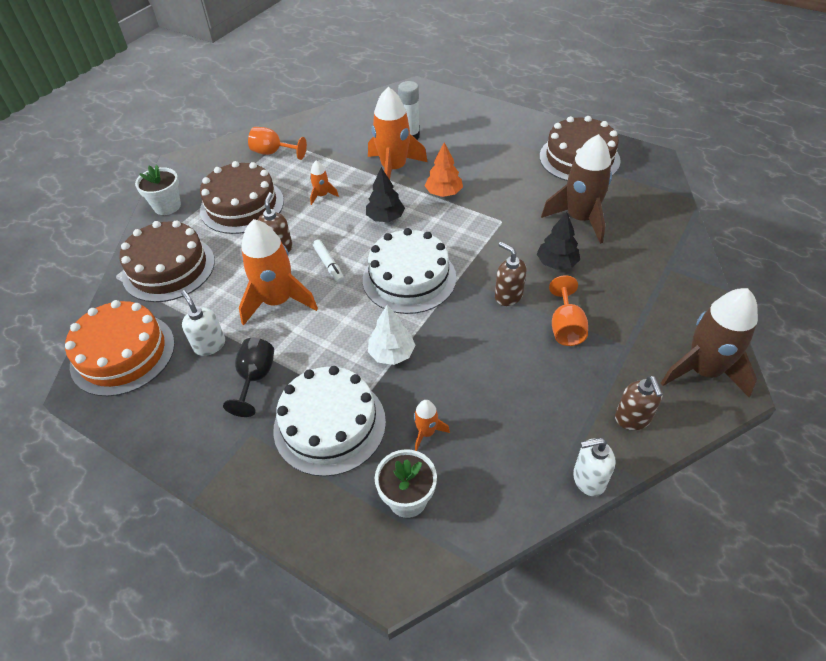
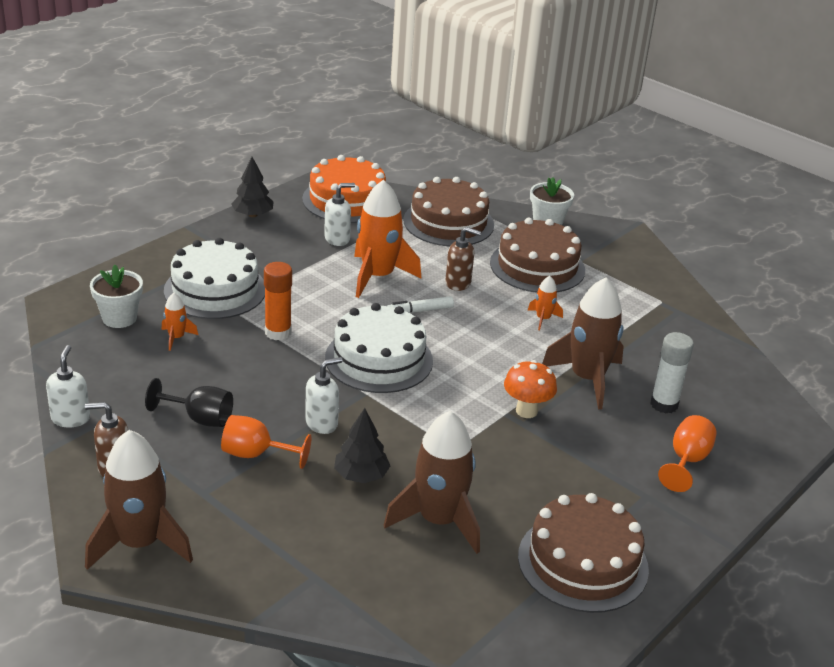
camera: 95 degrees right, 15 degrees down
black goblet [223,338,274,417] -> black goblet moved to [145,378,233,427]
orange goblet [248,127,307,160] -> orange goblet moved to [658,415,717,492]
black tree [366,167,405,222] -> black tree moved to [231,157,273,217]
orange rocket [368,87,428,180] -> brown rocket [542,277,624,410]
white tree [368,305,416,365] -> orange glue stick [264,262,292,341]
orange tree [425,142,463,197] -> orange mushroom [504,360,557,418]
brown soap dispenser [495,242,526,306] -> white soap dispenser [305,357,343,434]

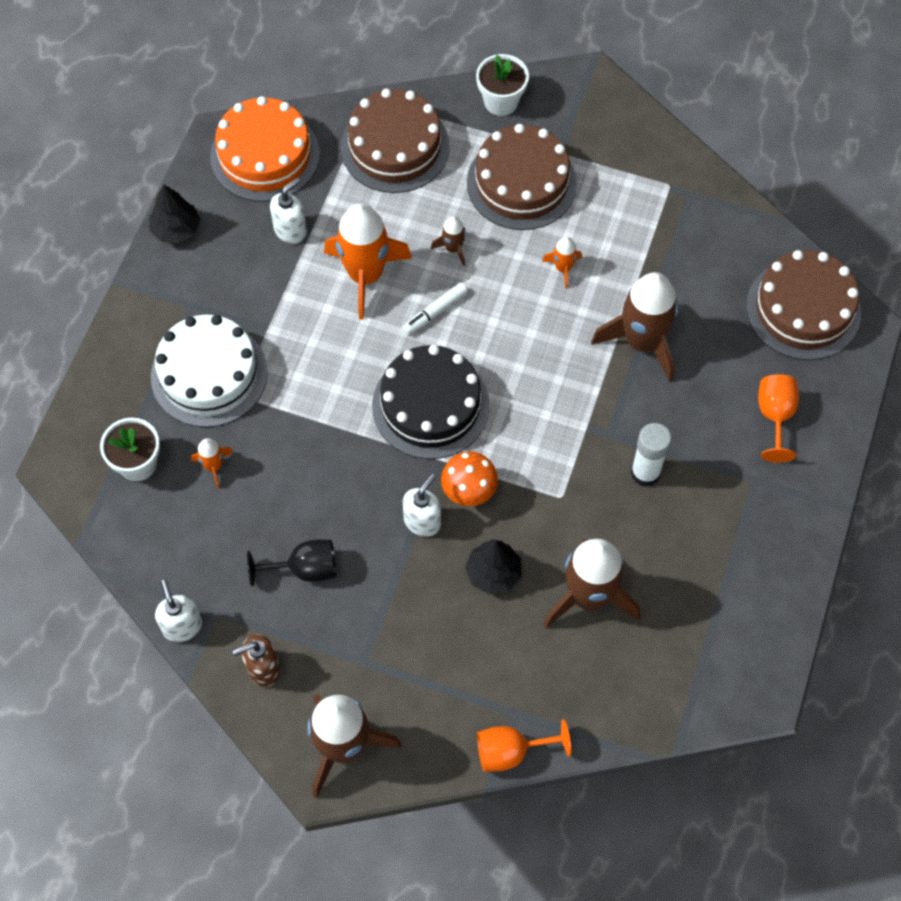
camera: 20 degrees left, 30 degrees up
orange goblet [221,415,311,469] -> orange goblet moved to [477,719,571,772]
orange glue stick [264,262,292,341] -> none
white cake [325,303,433,393] -> black cake [372,345,490,459]
brown soap dispenser [445,227,481,291] -> brown rocket [431,216,466,266]
orange mushroom [504,360,557,418] -> orange mushroom moved to [441,451,498,506]
brown cake [518,493,649,613] -> brown cake moved to [746,250,861,360]
white glue stick [650,332,694,413] -> white glue stick moved to [631,423,671,487]

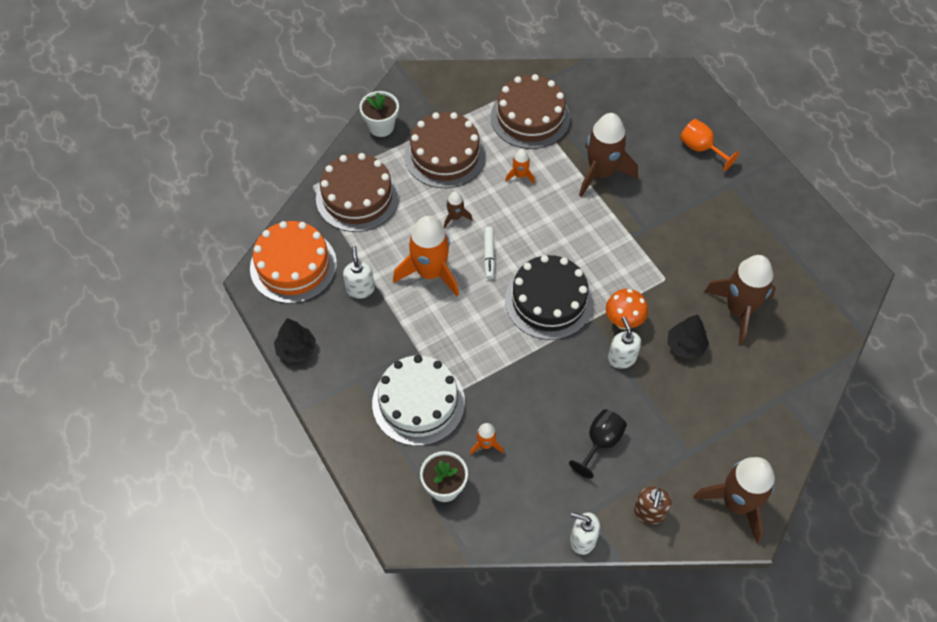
camera: 50 degrees left, 5 degrees down
orange goblet [477,719,571,772] -> none
white glue stick [631,423,671,487] -> none
brown cake [746,250,861,360] -> brown cake moved to [491,74,570,149]

